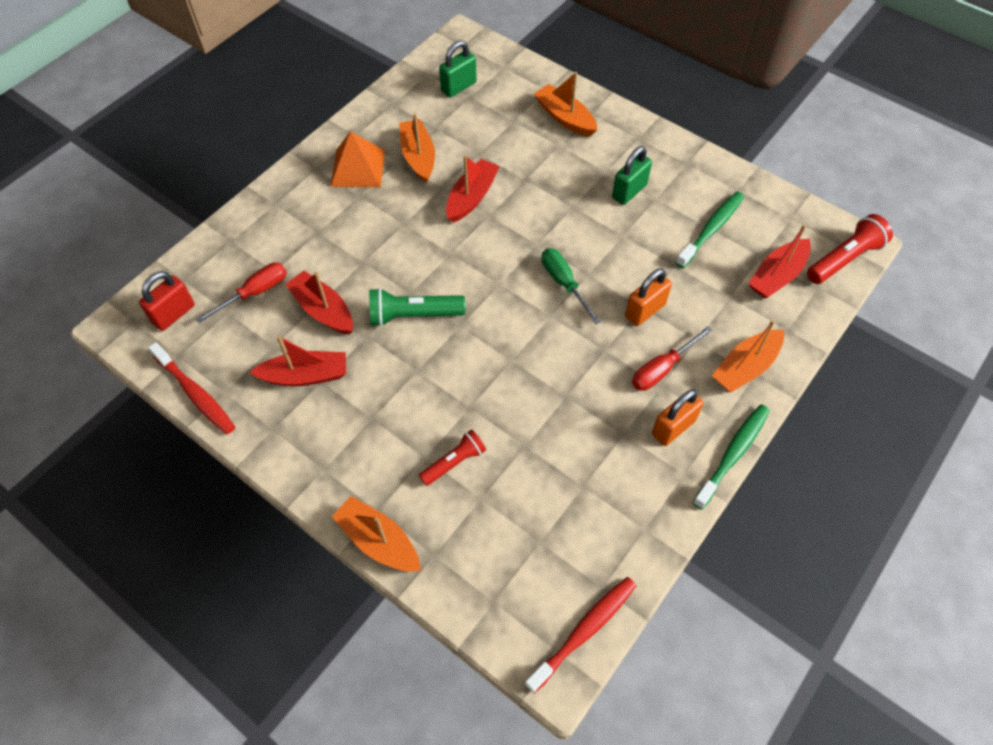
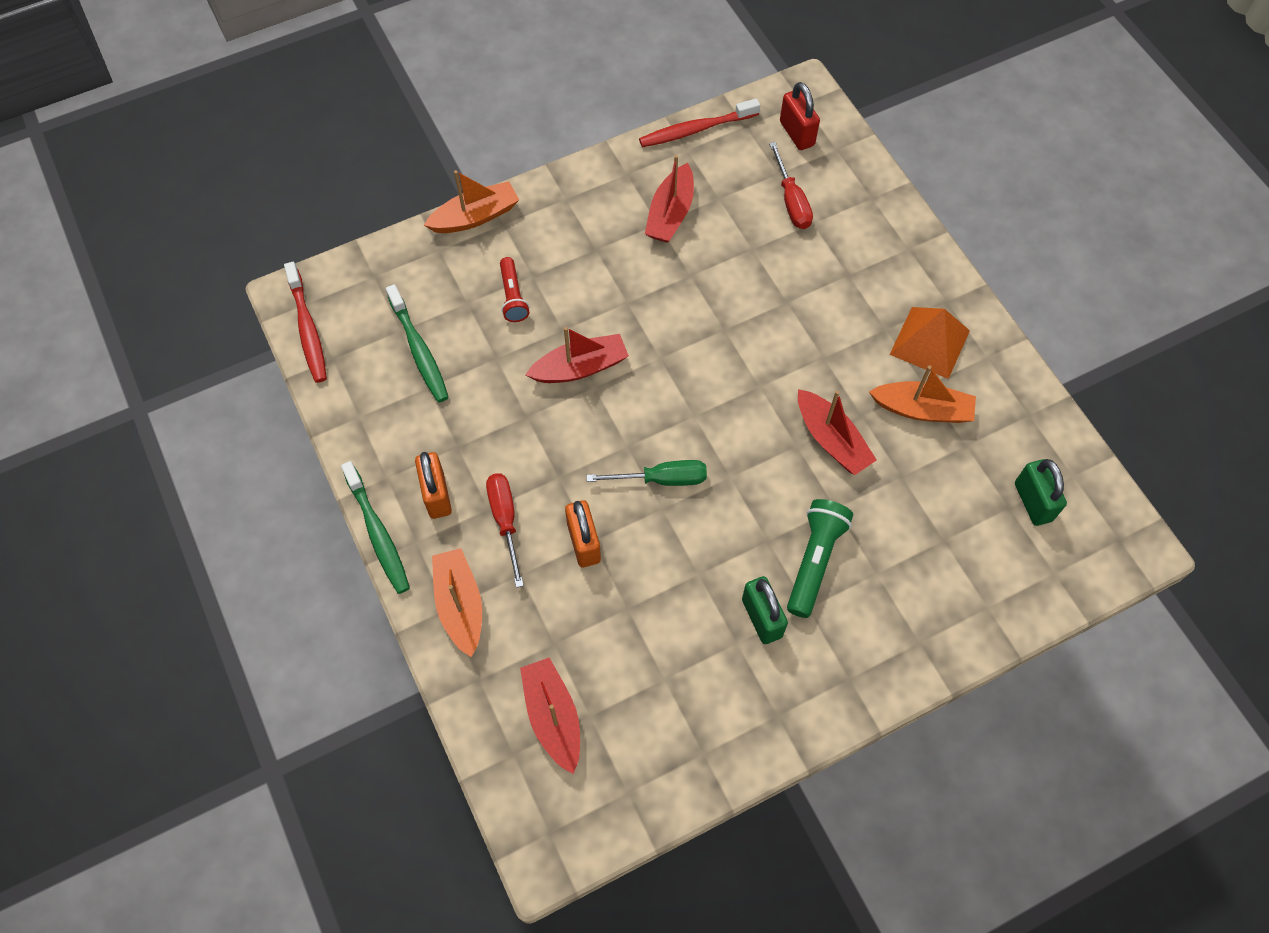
camera: 115 degrees right, 5 degrees up
red boat [285,271,353,334] -> red boat moved to [525,327,629,383]
green flashlight [369,288,465,326] -> green flashlight moved to [787,499,853,618]
orange boat [534,72,597,137] -> none
green toothbrush [676,192,744,268] -> green toothbrush moved to [386,284,449,402]
red flashlight [807,214,893,284] -> none

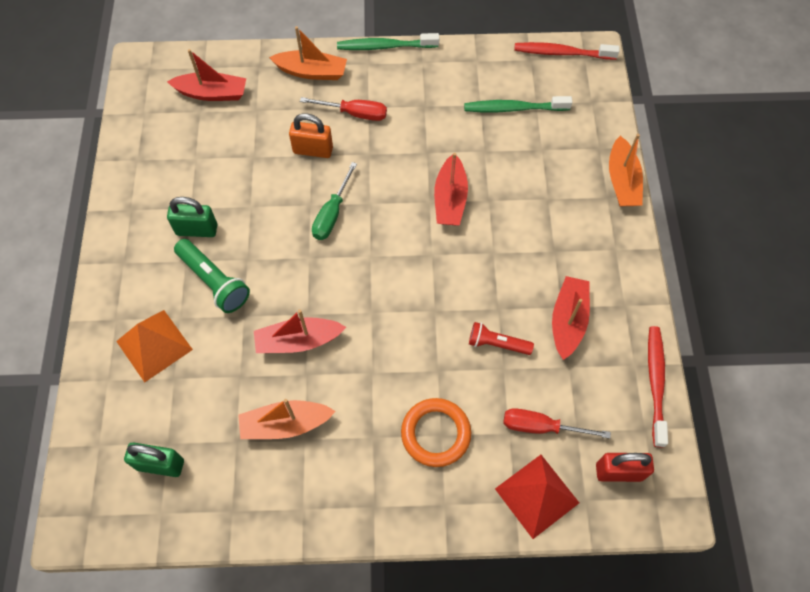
camera: 115 degrees right, 0 degrees up
orange padlock [415,452,452,519] -> none
red flashlight [500,257,529,322] -> red flashlight moved to [469,322,534,355]
red boat [645,155,694,242] -> red boat turned 60 degrees clockwise [552,276,590,360]
orange boat [869,365,976,423] -> orange boat turned 45 degrees clockwise [238,399,336,439]
orange pyramid [889,307,970,379] -> orange pyramid moved to [116,310,193,383]
none -> orange ring [401,398,471,467]
none -> red pyramid [495,455,579,539]

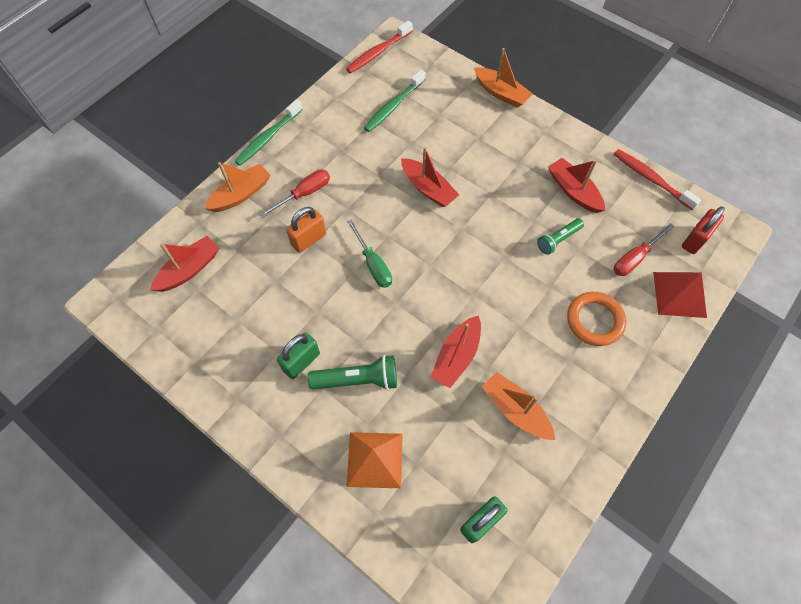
camera: 50 degrees left, 0 degrees up
orange boat [238,399,336,439] -> orange boat turned 105 degrees clockwise [482,372,555,440]
red flashlight [469,322,534,355] -> green flashlight [537,218,584,255]

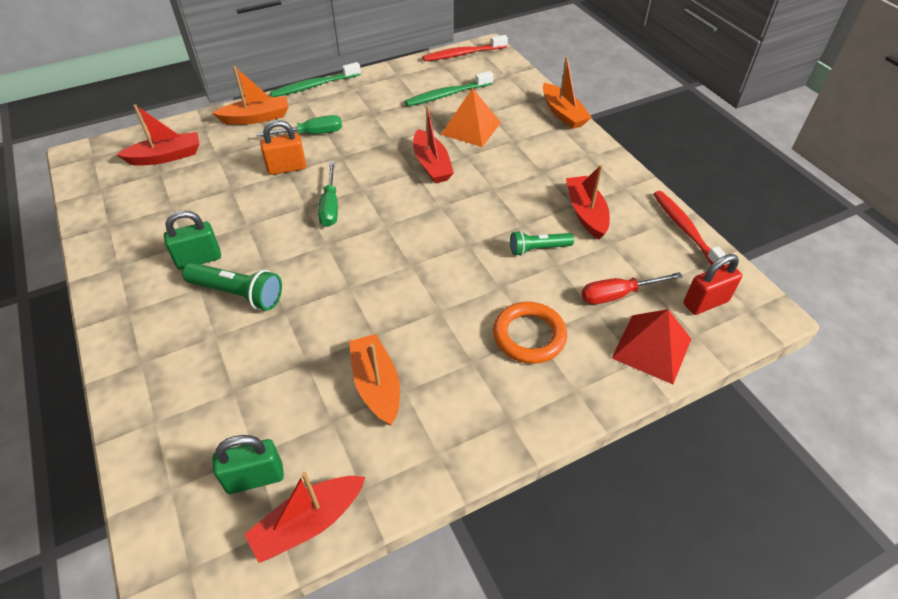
camera: 25 degrees right, 15 degrees down
red screwdriver [260,169,330,217] -> green screwdriver [257,115,342,136]
orange pyramid [347,432,403,488] -> orange pyramid moved to [441,88,501,147]
red boat [430,315,481,388] -> red boat moved to [244,472,365,563]

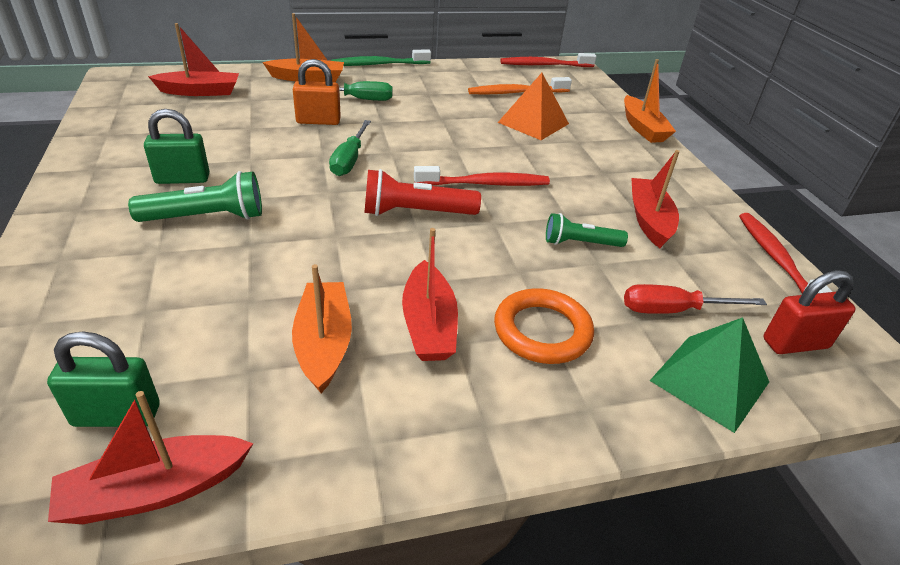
camera: 10 degrees right, 10 degrees down
green flashlight [182,263,282,310] -> green flashlight turned 45 degrees counterclockwise [128,171,262,222]
green toothbrush [405,71,493,106] -> orange toothbrush [468,77,572,95]
red boat [413,106,454,183] -> red boat moved to [402,228,458,361]
red pyramid [612,309,691,384] -> green pyramid [650,317,769,433]
none -> red flashlight [364,169,481,216]
none -> red toothbrush [414,166,550,186]

